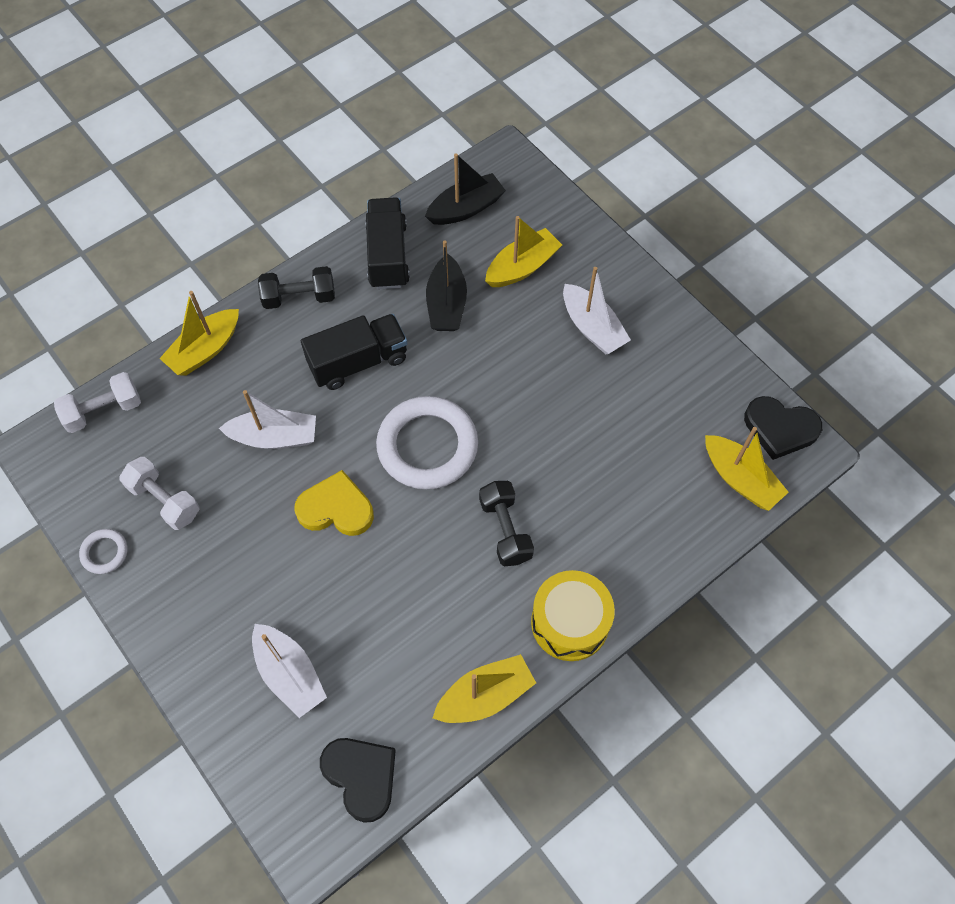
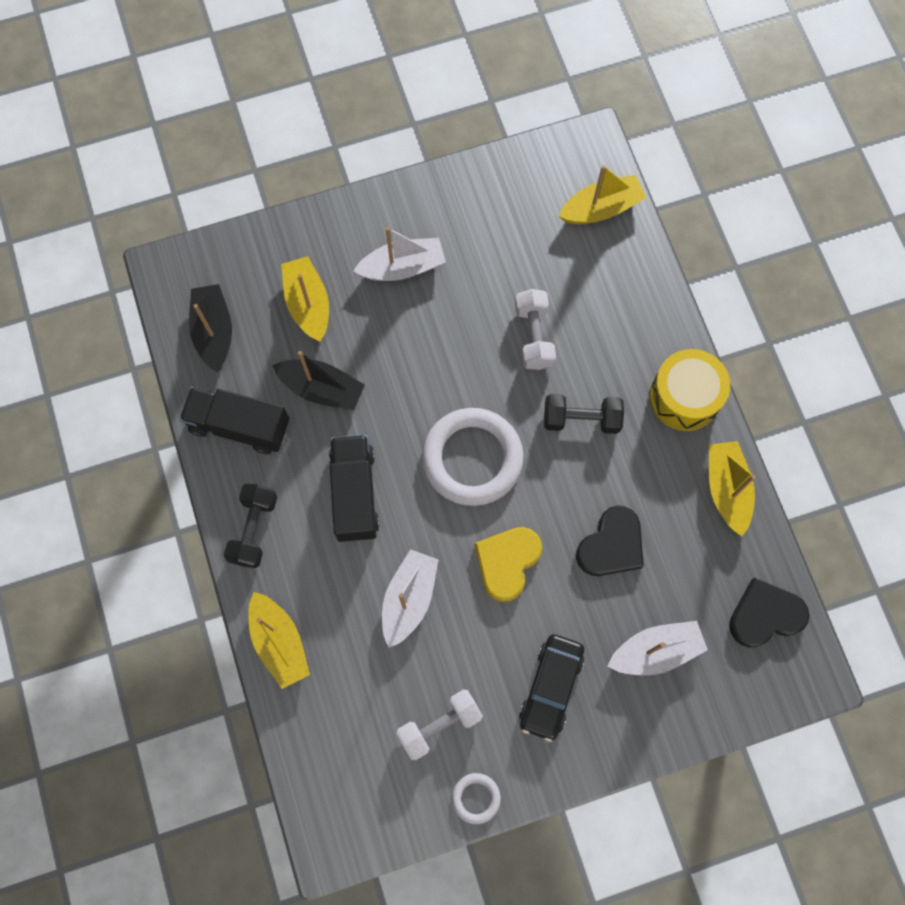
camera: 70 degrees left, 10 degrees up
white dumbbell [54,372,141,433] -> white dumbbell moved to [515,289,556,370]
black heart [744,396,823,460] -> black heart moved to [576,505,644,576]
none -> black car [519,634,584,742]

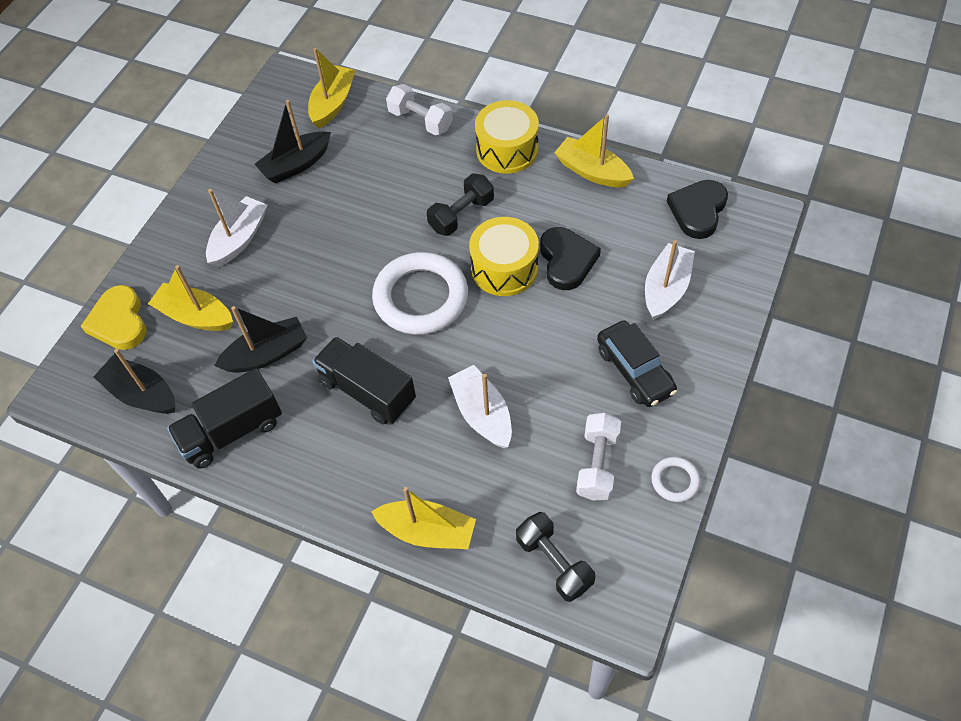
camera: 45 degrees left, 15 degrees down
black dumbbell [224,484,277,568] -> black dumbbell moved to [516,512,595,602]
yellow heart [474,527,542,602] -> yellow heart moved to [81,285,147,350]
white dumbbell [515,289,556,370] -> white dumbbell moved to [386,84,453,135]
none -> black boat [255,100,331,183]
none -> yellow drum [469,217,539,296]

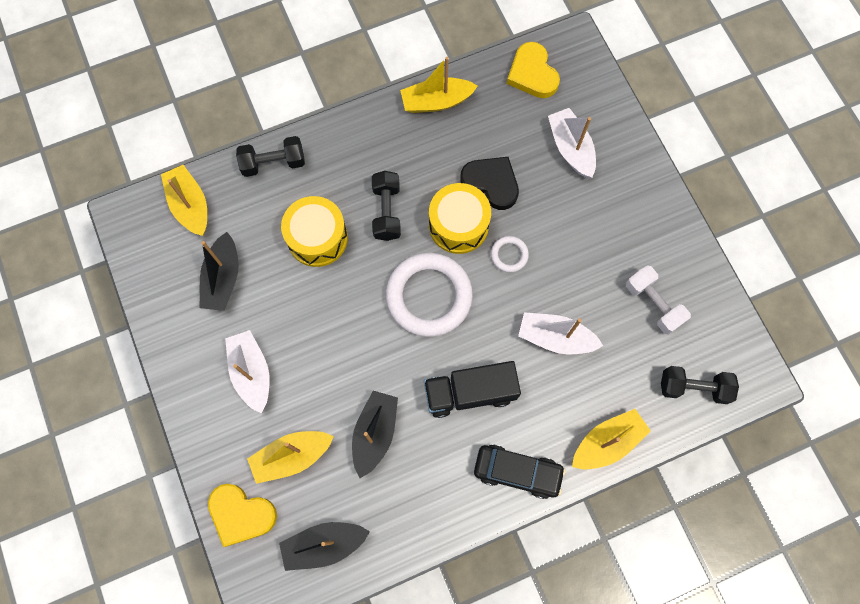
camera: 50 degrees left, 15 degrees up
black truck [167,368,282,469] -> none
white dumbbell [386,84,453,135] -> black dumbbell [236,136,305,177]
yellow drum [475,100,539,174] -> yellow drum moved to [281,196,348,267]
black car [597,320,677,407] -> black car moved to [474,445,566,499]
white ring [651,457,700,502] -> white ring moved to [491,236,529,272]
black heart [667,180,728,239] -> yellow heart [507,42,560,98]

